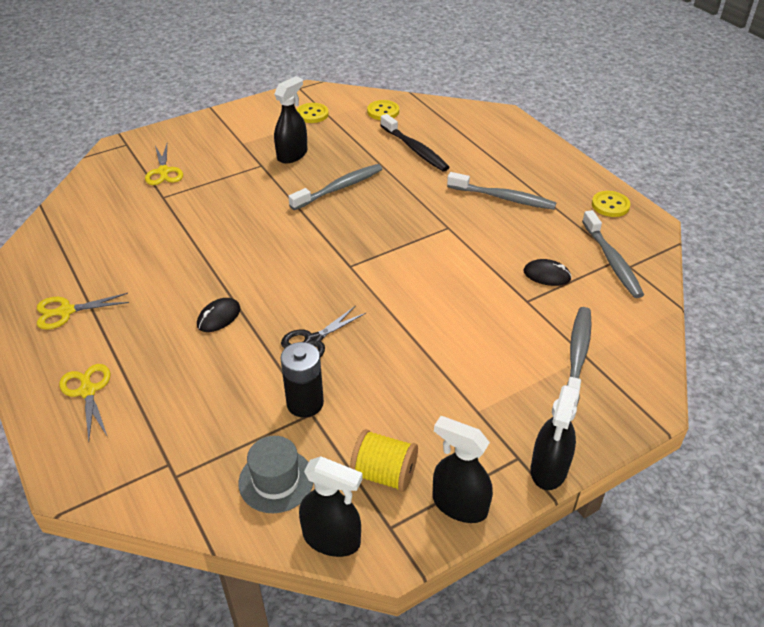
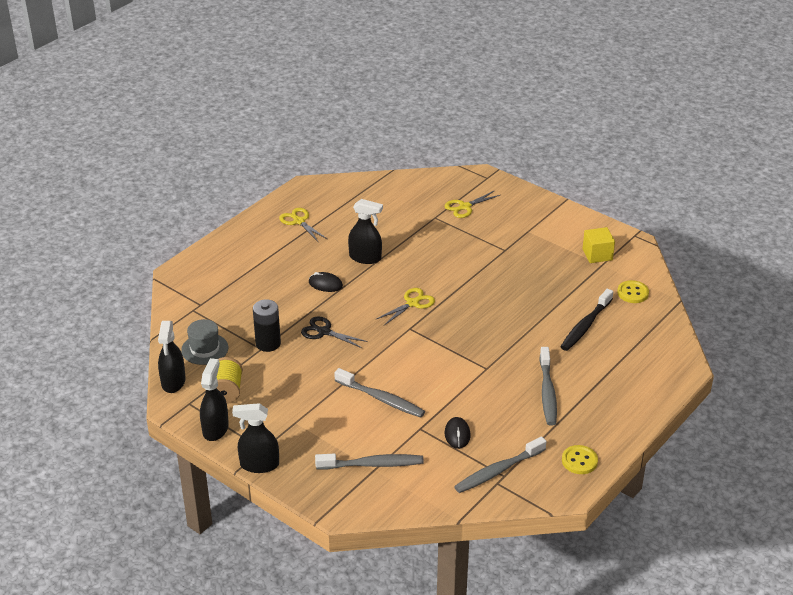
camera: 70 degrees right, 5 degrees down
yellow scissors [59,364,110,442] -> yellow scissors moved to [377,288,435,325]
black spray bottle [274,76,308,164] -> black spray bottle moved to [348,199,383,264]
grey toothbrush [288,164,382,210] -> grey toothbrush moved to [334,368,425,418]
yellow button [297,103,329,123] -> yellow cube [582,227,615,263]

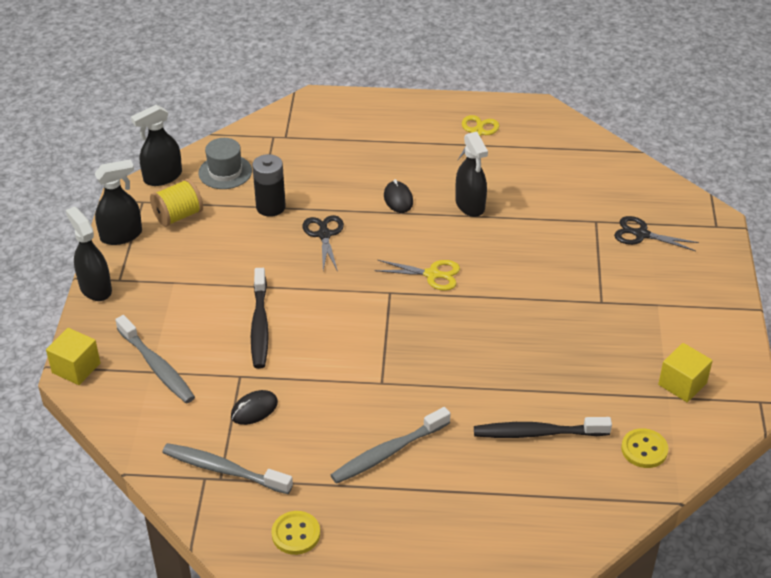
camera: 55 degrees right, 5 degrees up
grey toothbrush [334,368,425,418] -> black toothbrush [251,268,269,369]
yellow scissors [444,190,500,218] -> black scissors [614,216,699,251]
none -> yellow cube [46,328,100,385]

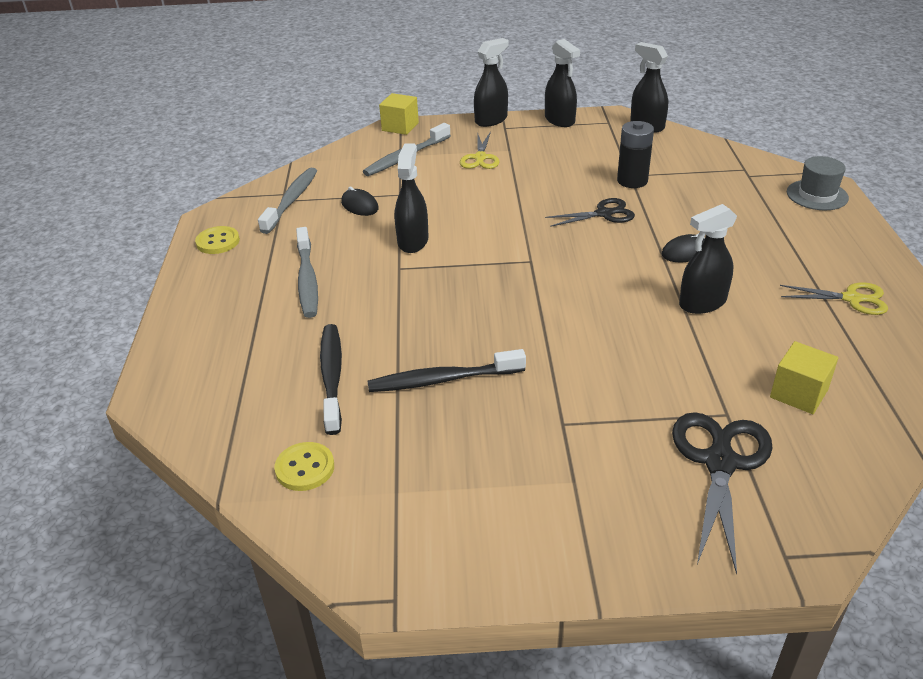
camera: 85 degrees right, 5 degrees down
yellow spool [150,179,203,227] -> none
grey hat [198,138,252,189] -> grey hat moved to [787,156,849,210]
black toothbrush [251,268,269,369] -> black toothbrush moved to [367,349,526,392]
grey toothbrush [331,407,451,484] -> grey toothbrush turned 150 degrees counterclockwise [296,227,318,318]
yellow scissors [374,260,460,291] -> yellow scissors moved to [460,132,500,169]
black scissors [614,216,699,251] -> black scissors [672,412,773,575], size x1.58
yellow cube [658,343,713,402] -> yellow cube moved to [770,341,838,414]
none -> black spray bottle [395,143,429,253]

